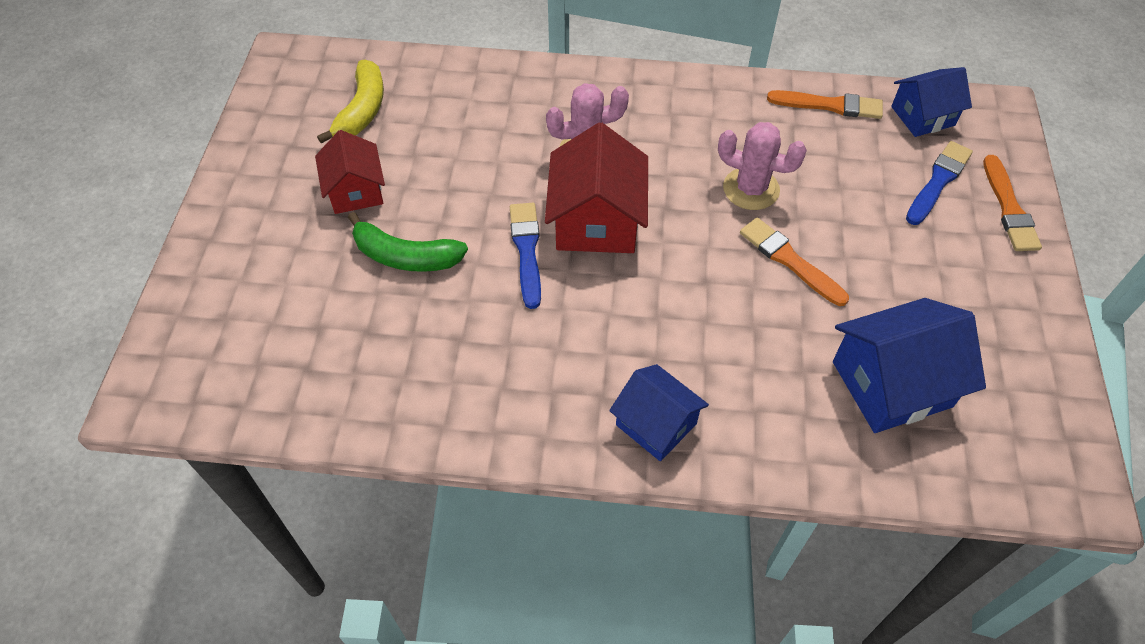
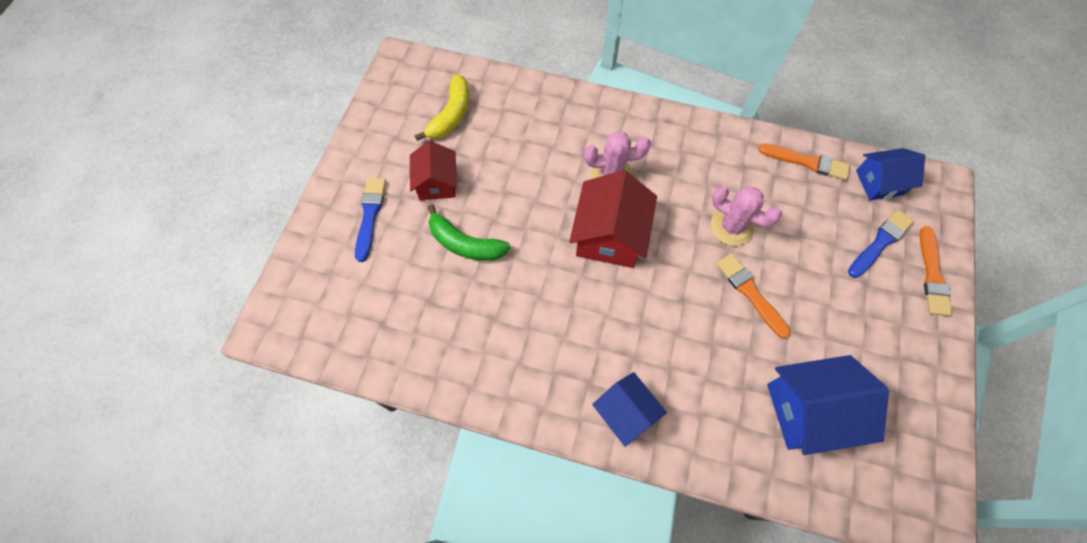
camera: 10 degrees right, 10 degrees up
blue brush [510,203,541,309] -> blue brush moved to [355,178,386,262]

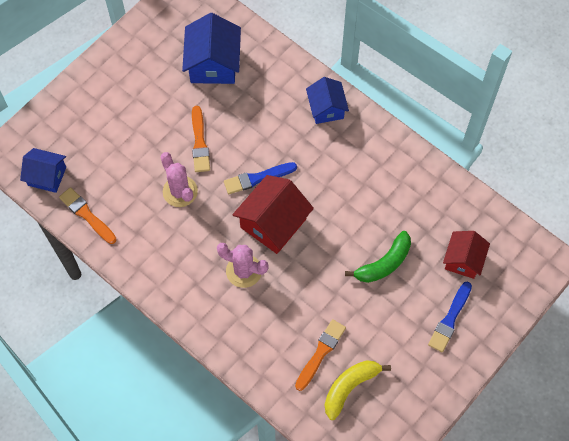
camera: 155 degrees left, 0 degrees up
red house [410,141,457,200] -> red house moved to [443,231,490,279]
green banana [427,204,511,261] -> green banana turned 90 degrees clockwise [345,231,411,283]
blue house [767,355,889,455] -> blue house turned 75 degrees clockwise [182,13,241,84]
blue brush [848,209,914,278] -> blue brush moved to [224,162,297,194]
orange brush [920,226,952,316] -> orange brush moved to [295,319,346,391]

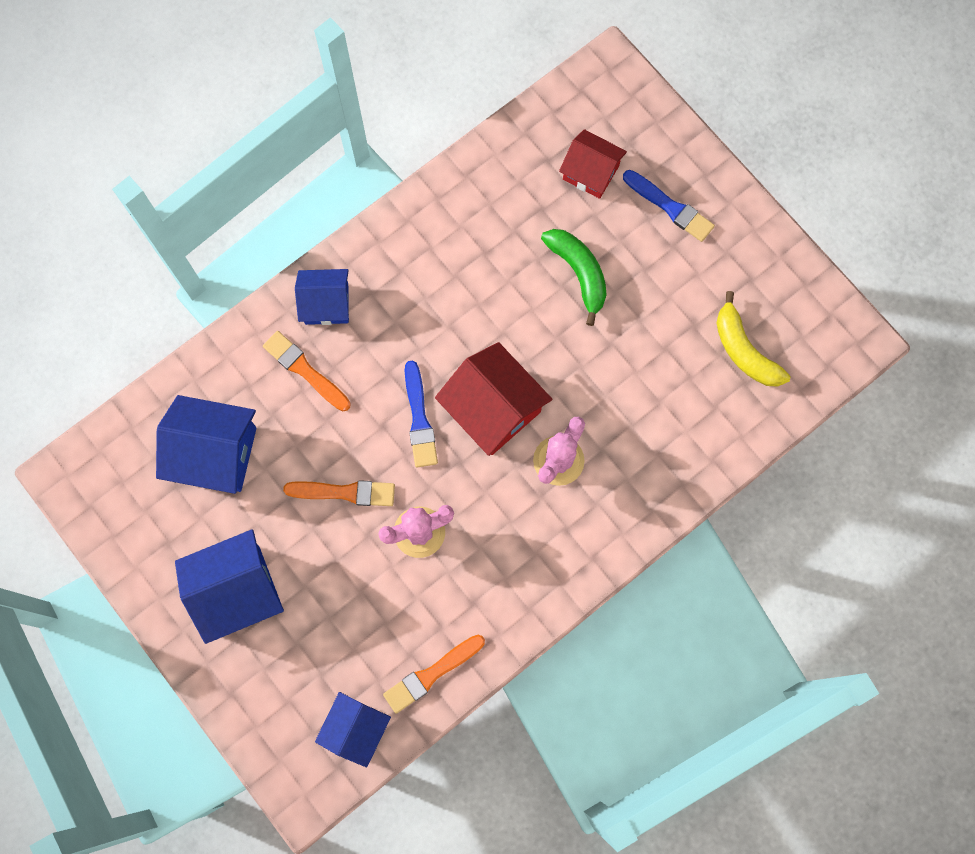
camera: 80 degrees left, 10 degrees up
orange brush [295,319,346,391] -> orange brush moved to [263,331,351,411]
none -> blue house [175,529,284,644]

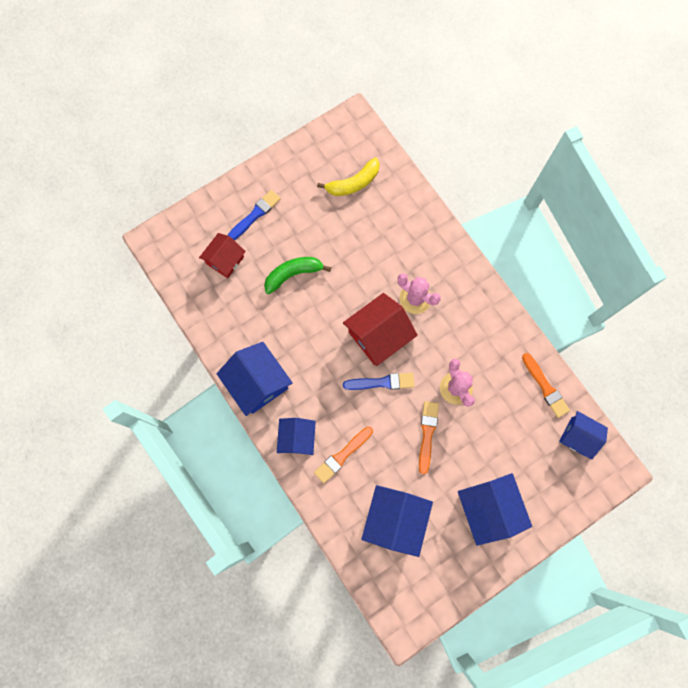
camera: 85 degrees left, 0 degrees up
none -> blue house [217,342,293,416]

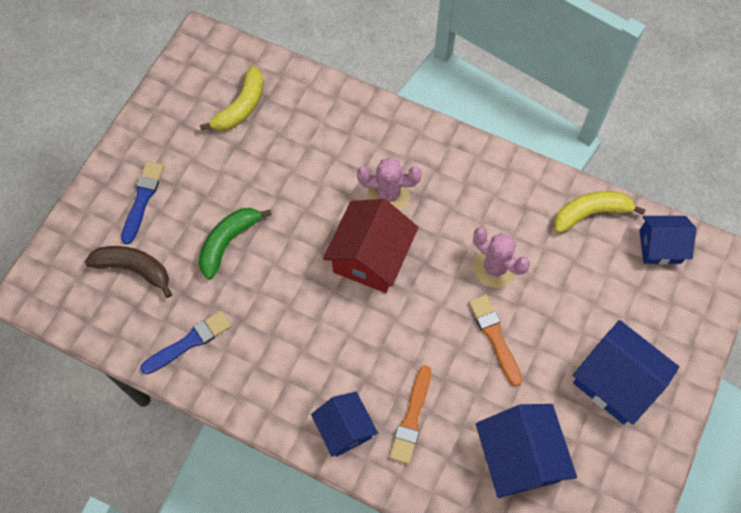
camera: 30 degrees left, 10 degrees down
red house [199,233,246,278] -> brown banana [85,246,172,298]
blue house [217,342,293,416] -> none
blue brush [343,373,414,390] -> blue brush moved to [140,311,231,374]
orange brush [522,353,570,418] -> yellow banana [554,191,646,233]

